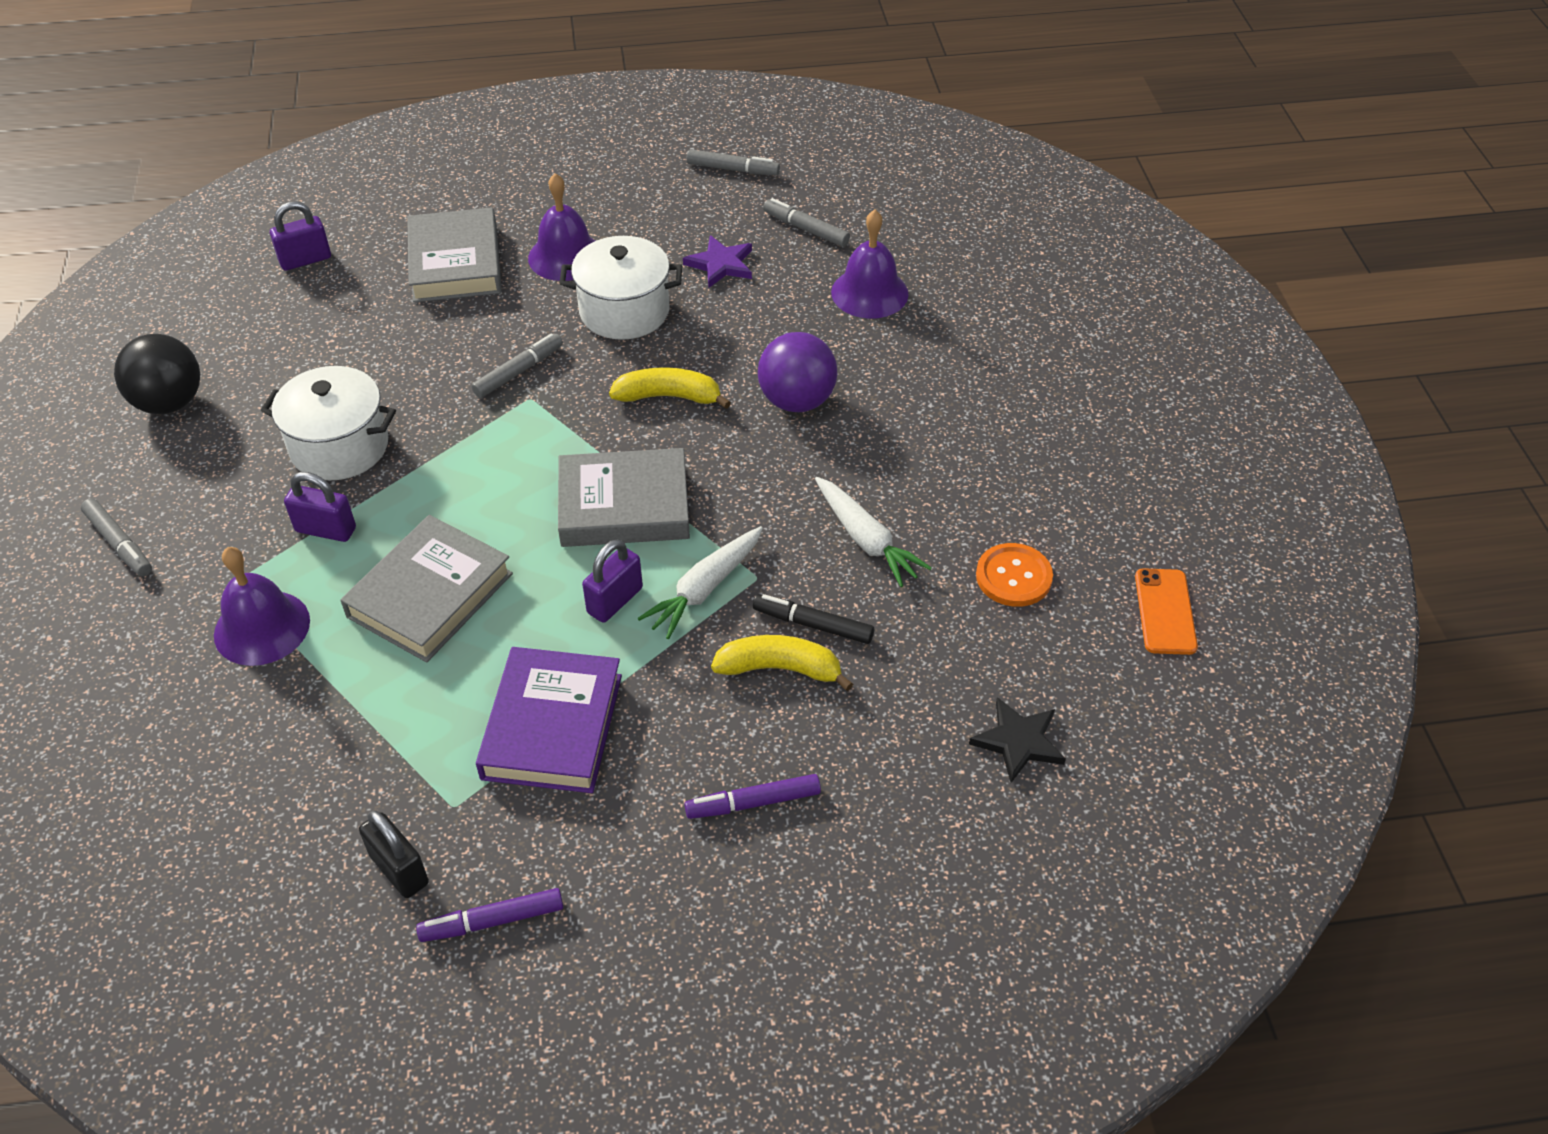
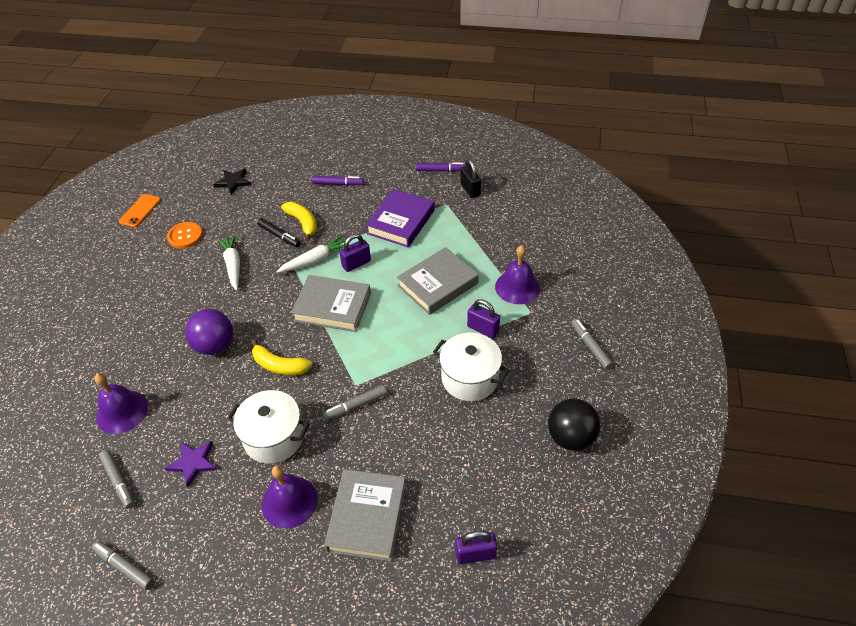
camera: 160 degrees left, 0 degrees up
yellow banana [711,635,853,691] -> yellow banana turned 150 degrees counterclockwise [281,202,317,241]

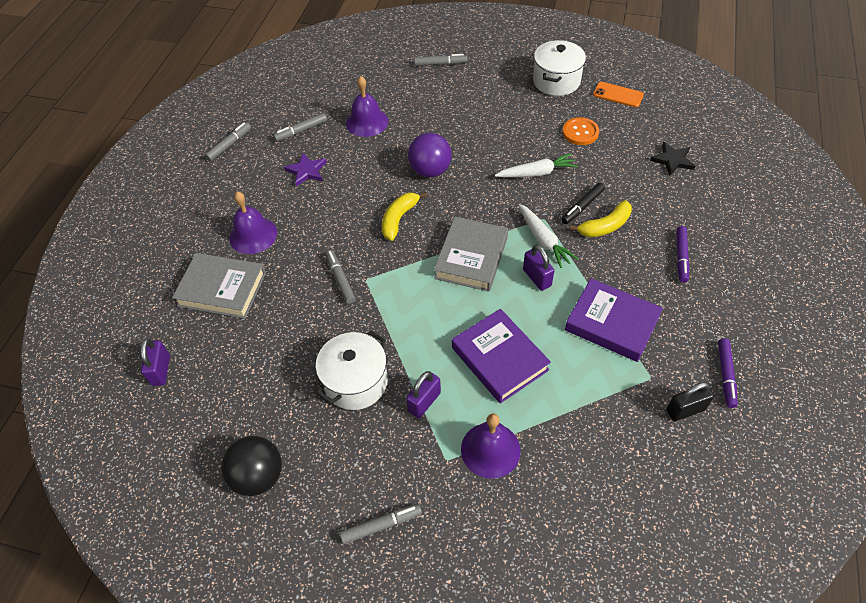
camera: 95 degrees right, 5 degrees up
white pot [227,390,309,464] -> white pot moved to [533,40,586,96]
grey book [397,247,479,315] -> purple book [452,309,551,404]
none -> grey marker [414,54,467,66]

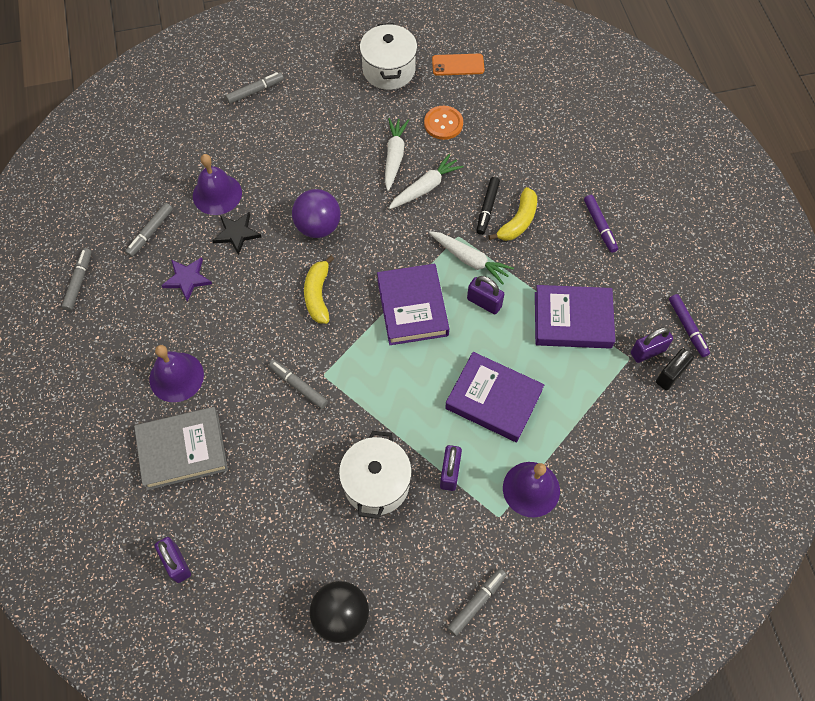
camera: 30 degrees left, 10 degrees up
grey book [434,217,508,292] -> purple book [377,264,449,345]
black star [650,142,695,176] -> black star moved to [212,212,261,255]
none -> white carrot [385,118,409,191]
none -> purple padlock [631,327,673,363]

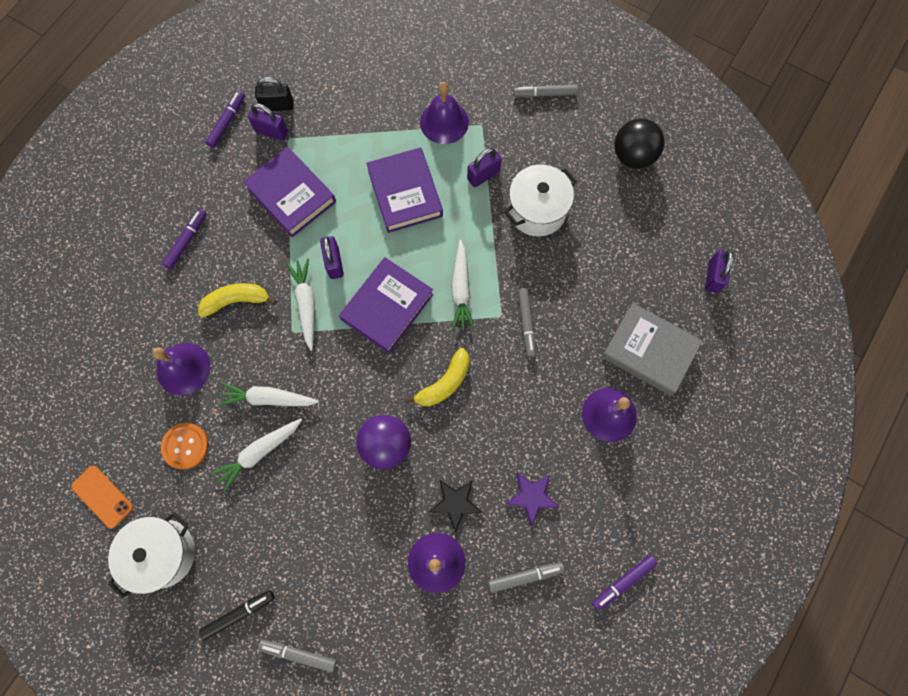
camera: 135 degrees left, 10 degrees up
grey marker [62,248,91,311] -> purple marker [592,555,658,611]
black marker [476,177,500,235] -> black marker moved to [199,590,274,640]
none -> purple bell [152,343,211,395]
none -> white carrot [451,240,475,331]

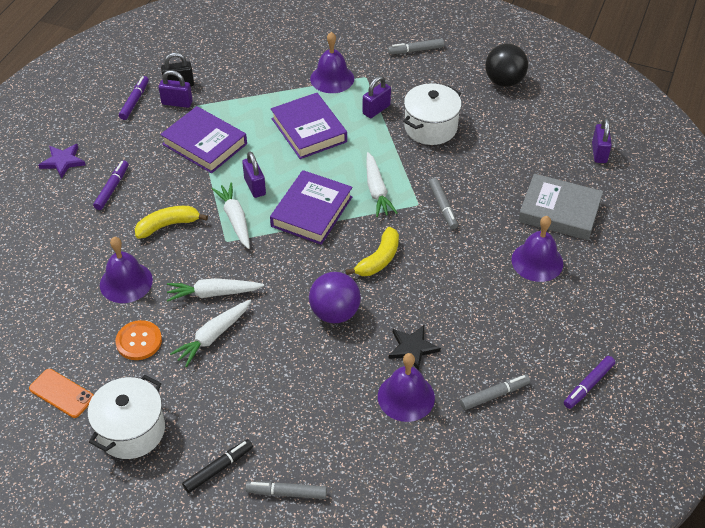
camera: 10 degrees left, 25 degrees down
purple star [506,473,560,526] -> purple star moved to [38,144,85,179]

